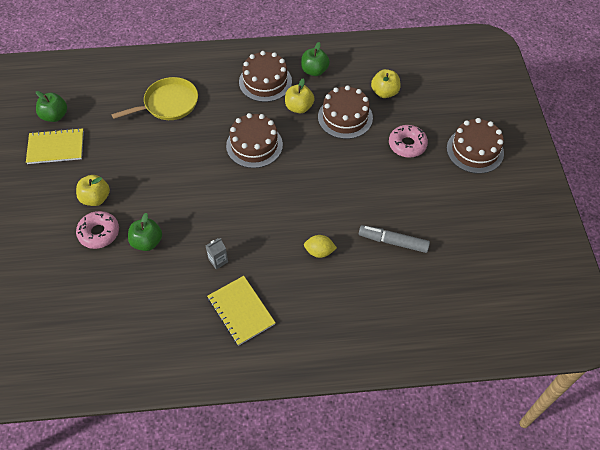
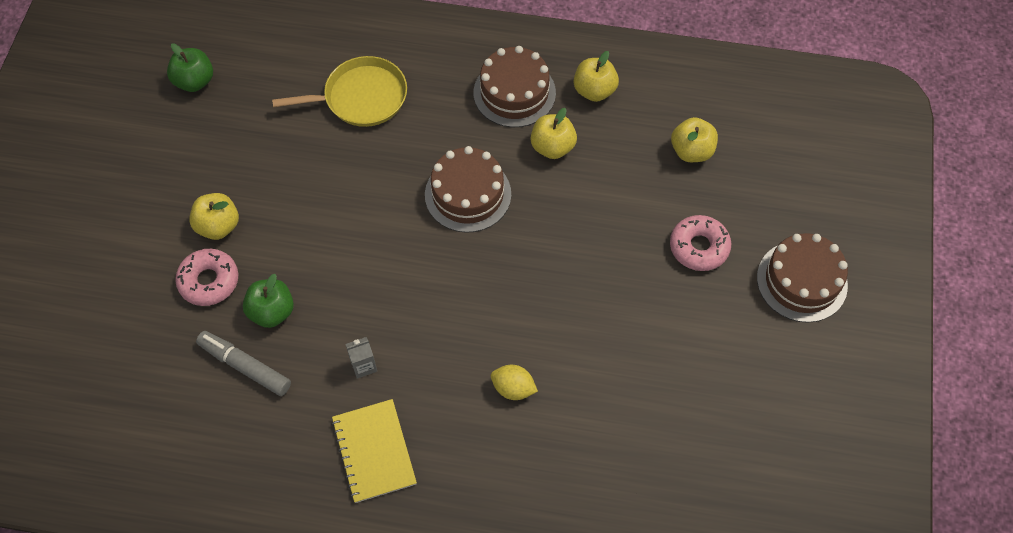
camera: 15 degrees right, 5 degrees up
yellow notebook [26,128,84,164] -> none
green apple [301,42,330,76] -> yellow apple [574,51,619,102]
brown cake [318,85,373,139] -> none
grey marker [359,225,430,253] -> grey marker moved to [196,331,291,396]

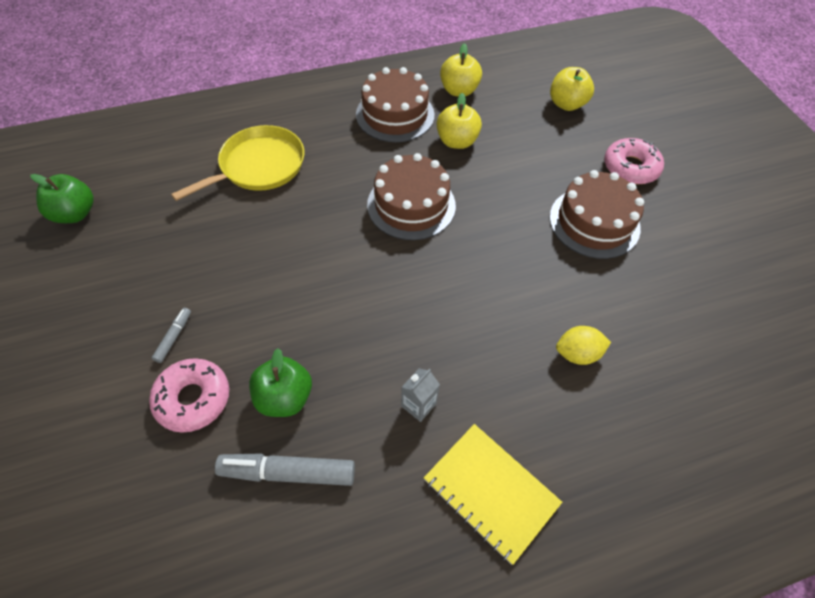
camera: 30 degrees left, 5 degrees down
yellow apple [189,193,239,240] -> grey marker [152,308,191,363]
brown cake [757,233,848,323] -> brown cake moved to [550,170,644,259]

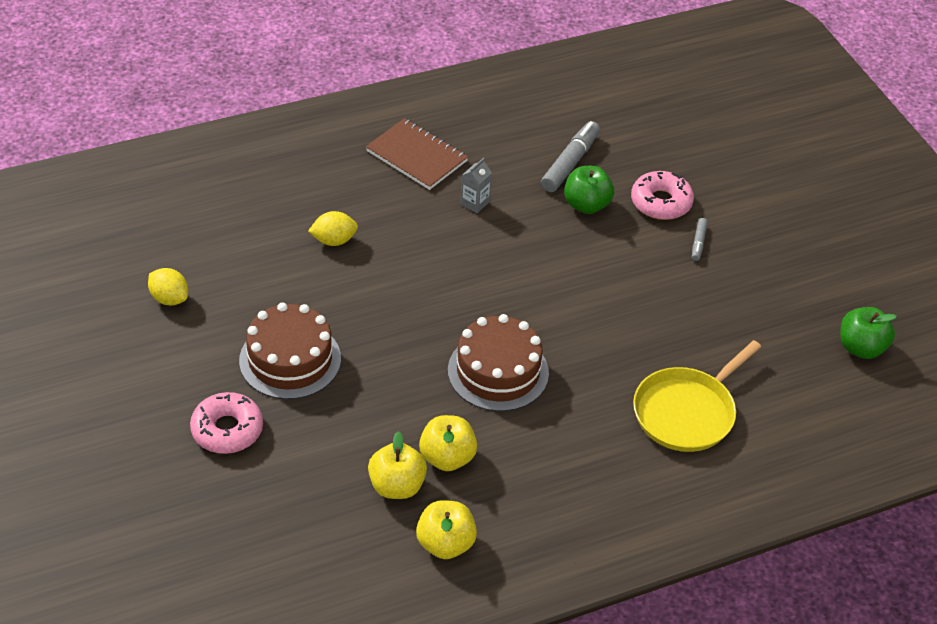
camera: 175 degrees right, 10 degrees down
grey marker [215,453,355,486] -> grey marker turned 60 degrees counterclockwise [541,121,600,192]
brown cake [356,67,435,142] -> none
yellow notebook [424,424,562,565] -> brown notebook [366,118,468,190]
yellow apple [550,67,594,111] -> yellow apple moved to [368,431,427,499]
none -> yellow lemon [148,268,188,305]

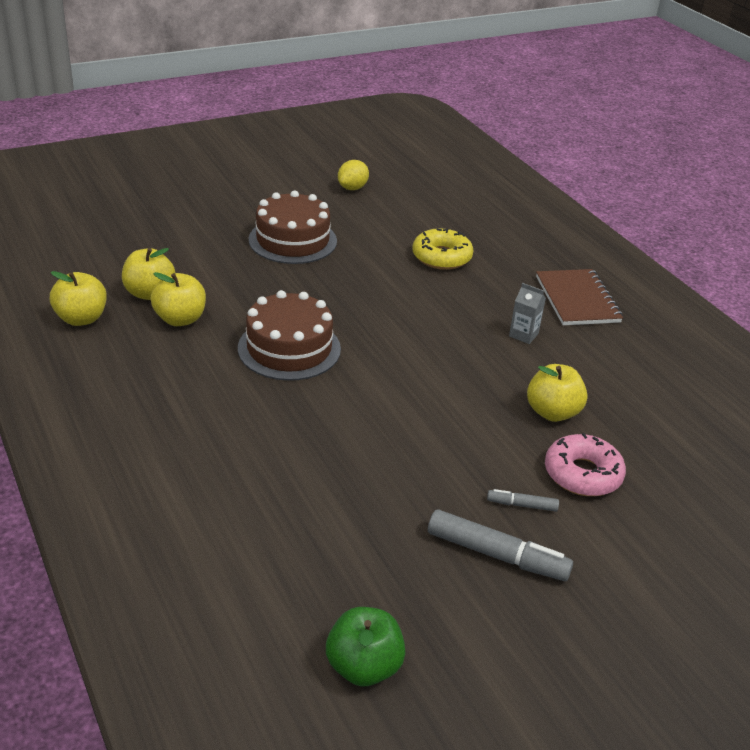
camera: 85 degrees right, 10 degrees down
pink donut [190,392,263,454] -> none
yellow lemon [308,211,358,246] -> yellow donut [412,228,473,270]
brown notebook [366,118,468,190] -> brown notebook turned 45 degrees counterclockwise [536,269,623,325]
grey marker [541,121,600,192] -> grey marker moved to [428,509,573,581]
green apple [564,166,614,214] -> yellow apple [527,364,588,422]
yellow pan [633,340,761,452] -> none

